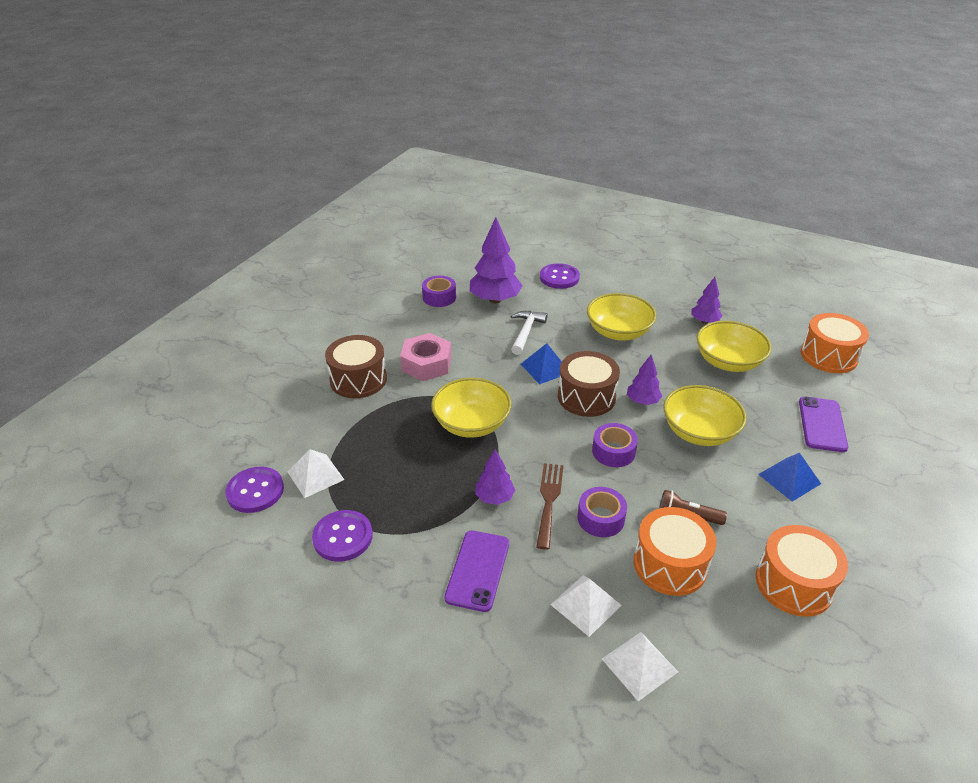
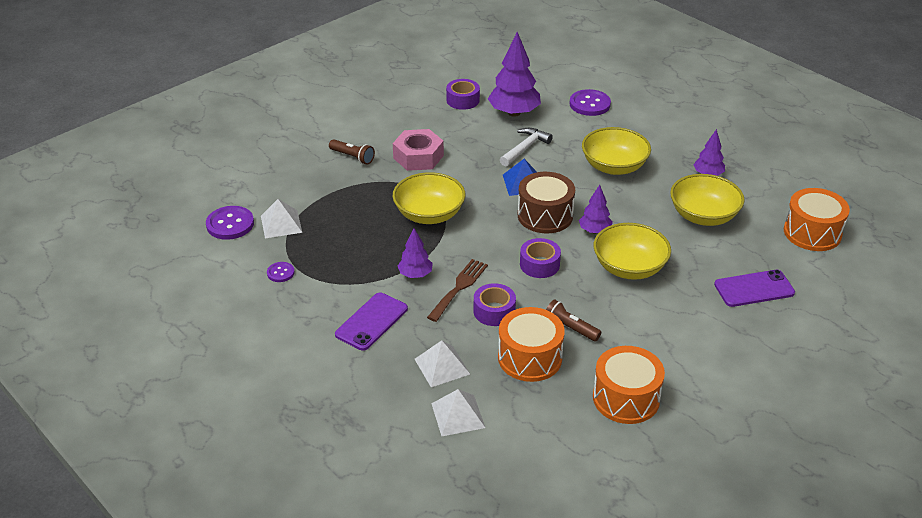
camera: 20 degrees right, 0 degrees up
purple button [312,510,373,562] -> purple button [267,262,295,282], size x0.55
brown drum [325,335,387,398] -> brown flashlight [329,139,375,165]
blue pyramid [758,453,821,502] -> none
purple phone [799,397,848,452] -> purple phone turned 45 degrees clockwise [714,270,795,307]

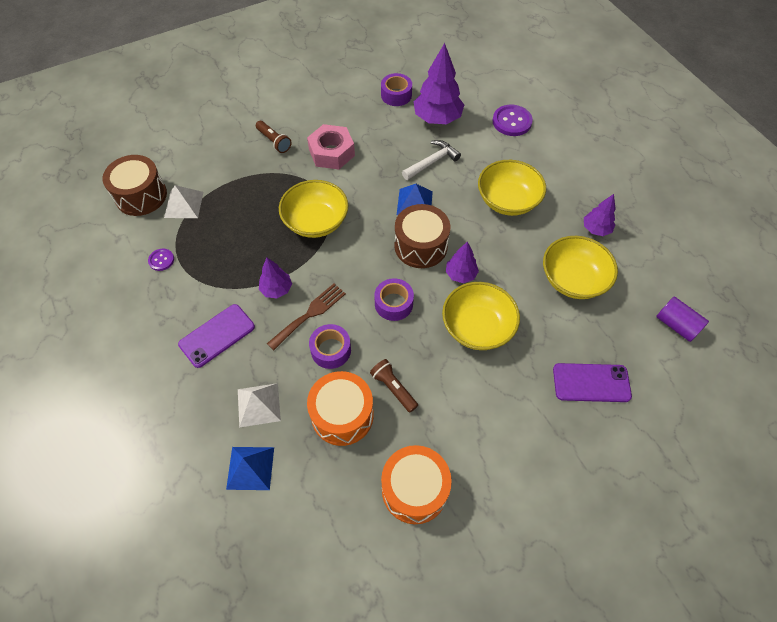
camera: 15 degrees right, 20 degrees up
purple button [206,206,254,240] -> brown drum [102,155,167,216]
white pyramid [431,389,485,436] -> blue pyramid [226,447,274,490]
orange drum [784,188,850,251] -> purple cylinder [656,297,709,342]

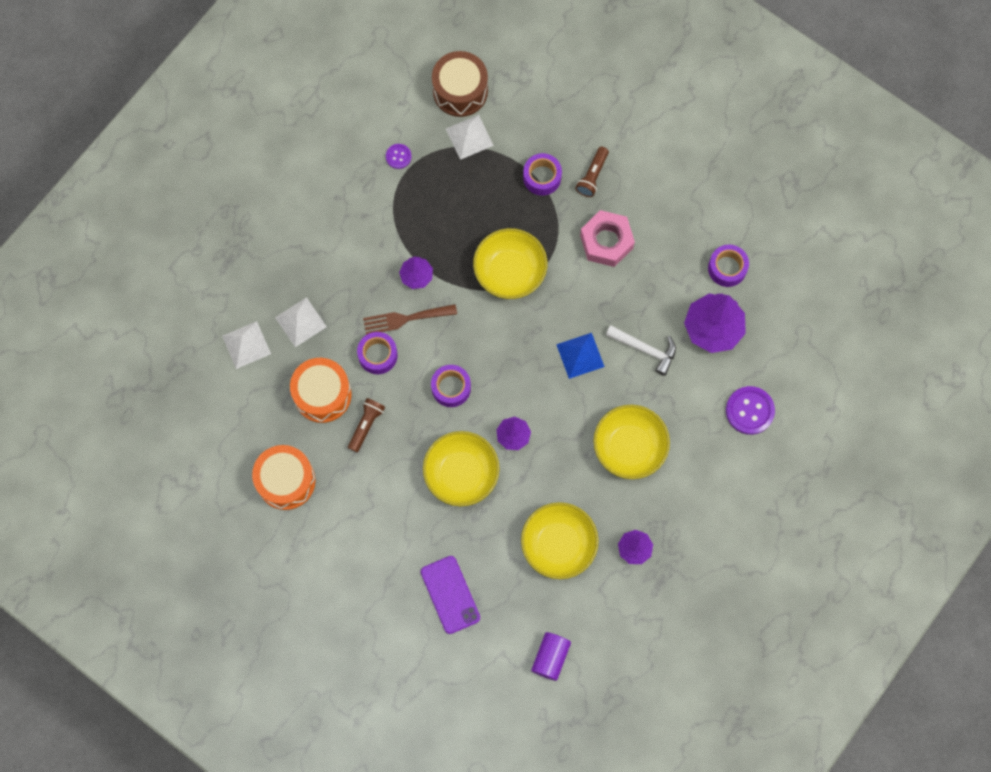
camera: 65 degrees right, 15 degrees up
purple phone [178,304,255,368] -> none
blue pyramid [226,447,274,490] -> white pyramid [222,321,271,369]
brown fork [267,284,346,350] -> brown fork turned 150 degrees clockwise [363,304,457,335]
brown drum [394,204,451,268] -> none
none -> purple tape [523,153,562,196]

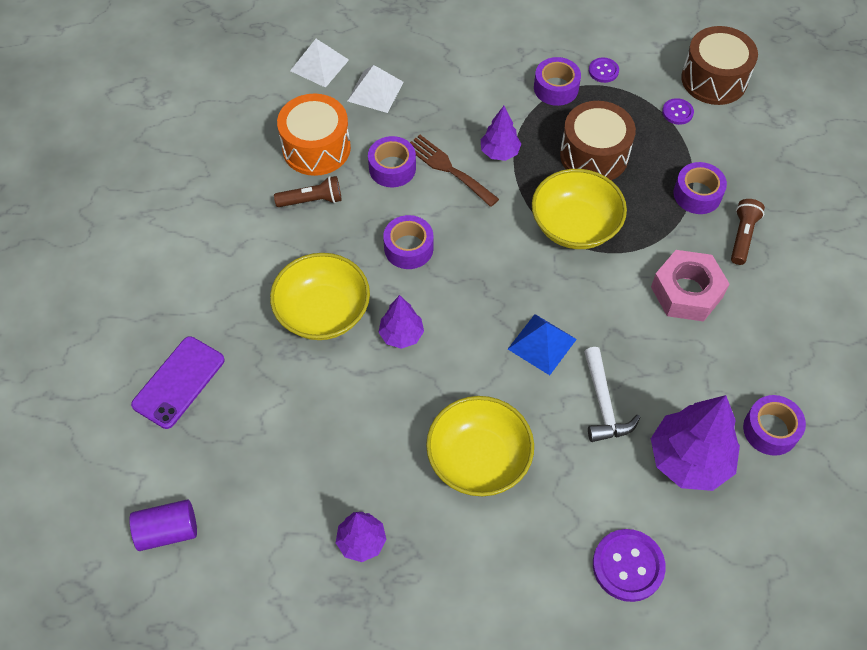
camera: 55 degrees right, 15 degrees down
orange drum [252,445,316,510] -> none
white pyramid [446,115,494,160] -> purple button [662,98,694,125]
yellow bowl [521,502,599,579] -> none
brown flashlight [575,147,609,197] -> brown flashlight turned 120 degrees clockwise [731,199,765,265]
none -> purple tape [534,57,581,106]
none -> brown drum [560,101,636,180]

